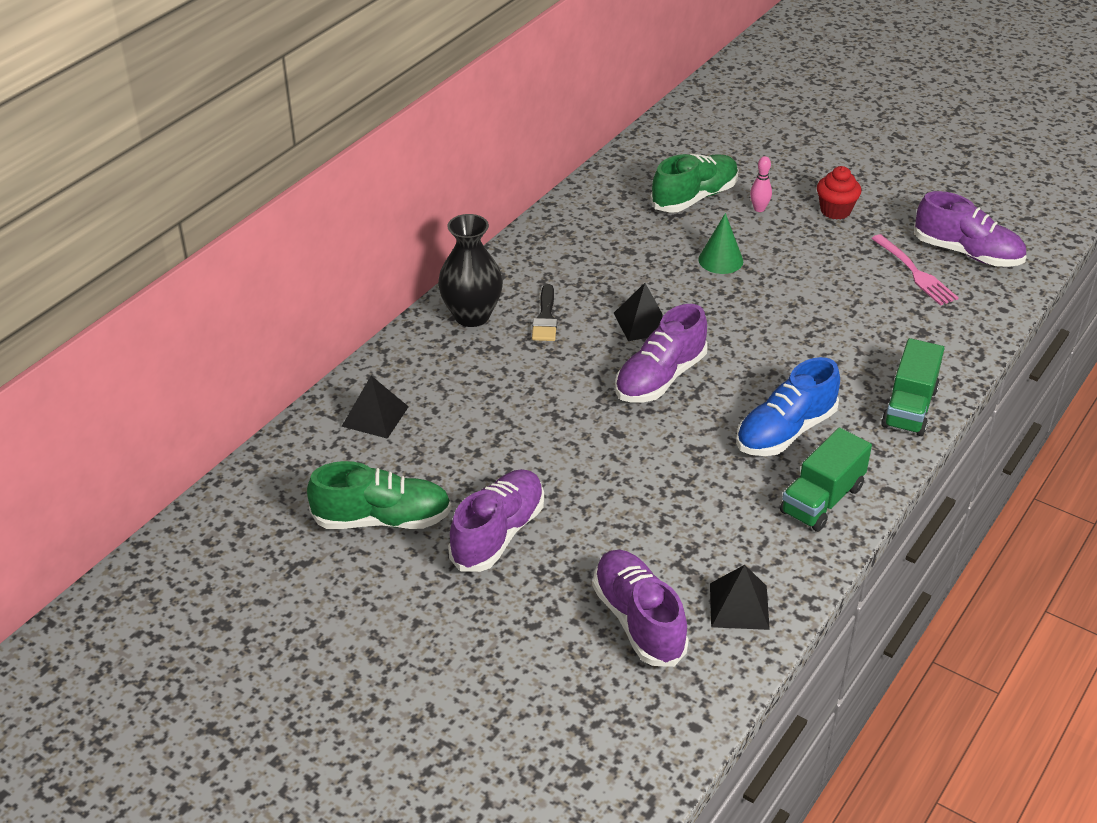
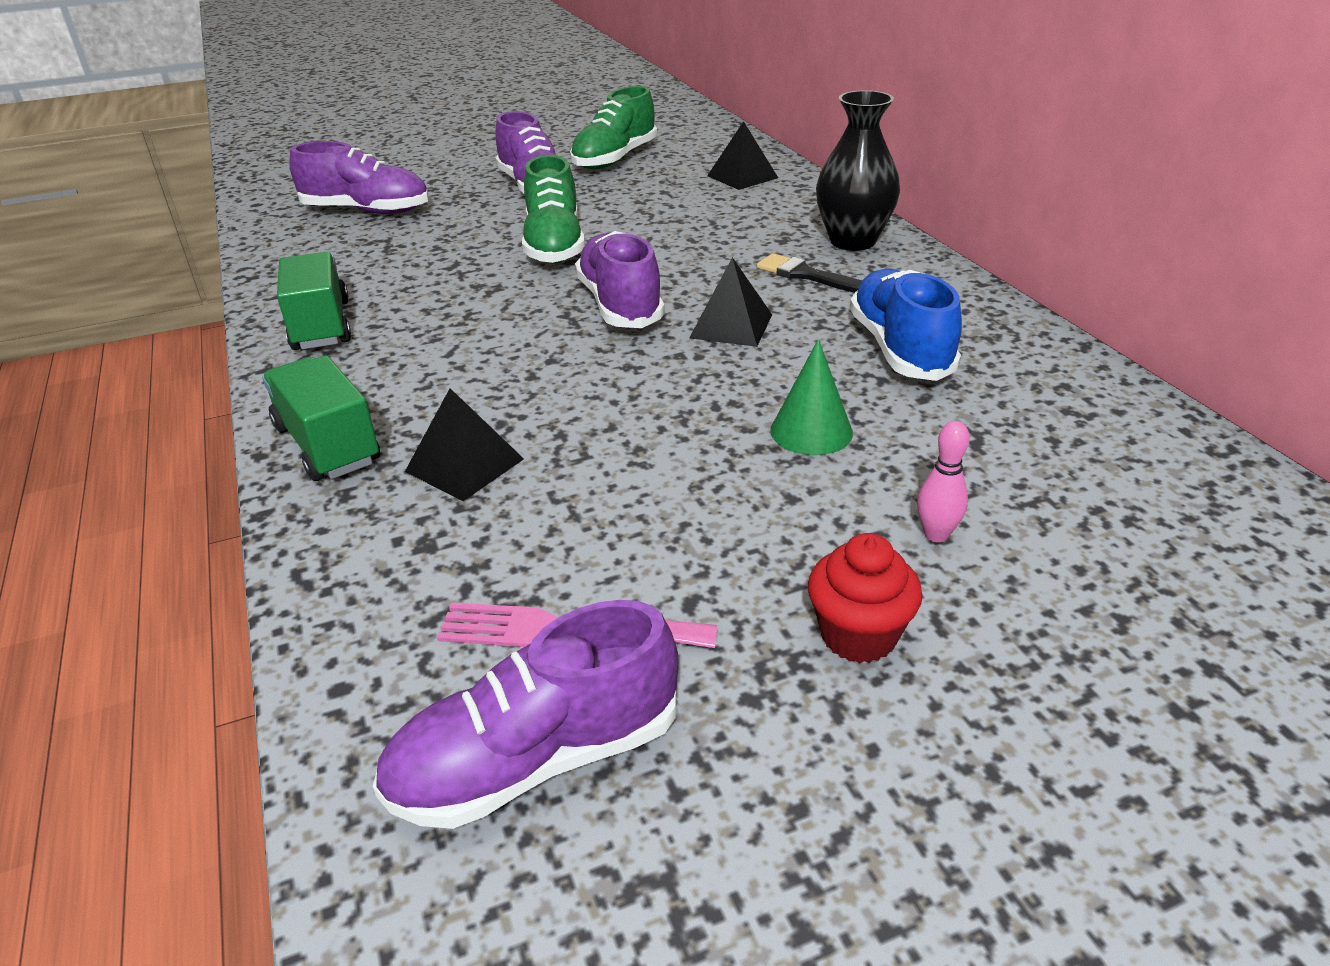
camera: 125 degrees right, 5 degrees down
green shoe [650,154,739,213] -> green shoe moved to [522,155,585,264]
black pyramid [710,565,770,630] -> black pyramid moved to [405,388,524,501]
blue shoe [736,357,840,456] -> blue shoe moved to [850,269,962,381]

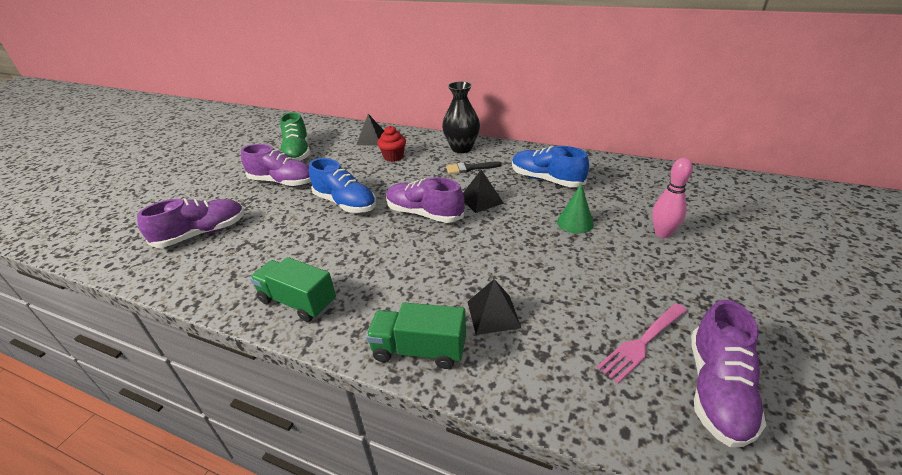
camera: 45 degrees left, 0 degrees up
green shoe [522,155,585,264] -> blue shoe [309,158,376,213]
red cupcake [808,533,923,663] -> red cupcake moved to [377,126,406,162]
pink bowling pin [917,421,970,543] -> pink bowling pin [652,158,693,238], size x1.57

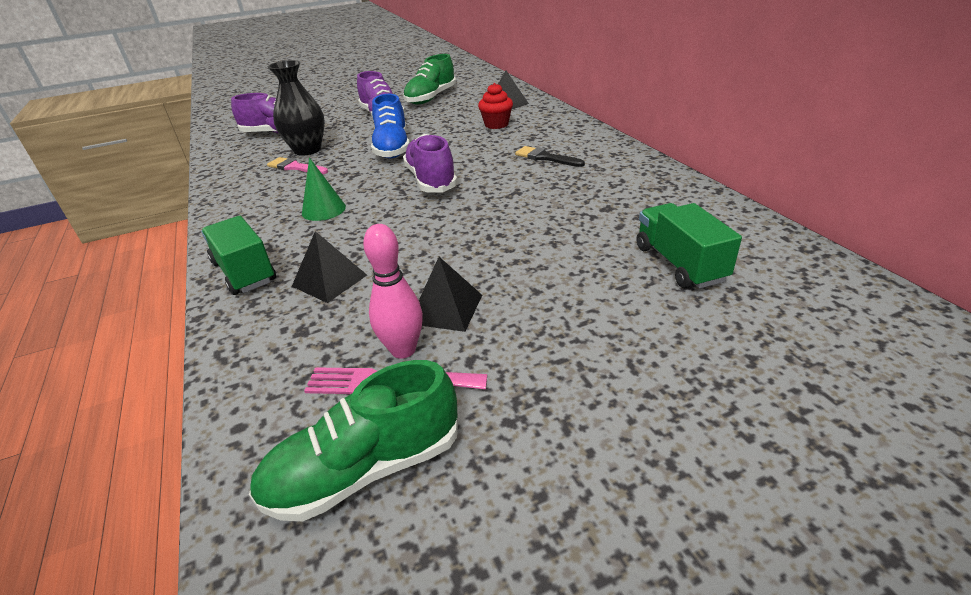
camera: 45 degrees right, 0 degrees up
green truck [250,257,336,322] -> green truck moved to [637,203,742,289]
black vase [442,81,480,153] -> black vase moved to [267,60,325,156]
black pyramid [463,170,504,213] -> black pyramid moved to [419,257,482,332]
blue shoe [512,146,589,187] -> none
green cone [557,184,594,234] -> green cone moved to [302,158,346,221]
pink bowling pin [652,158,693,238] -> pink bowling pin moved to [363,224,423,359]
purple shoe [691,300,766,447] -> green shoe [249,360,458,521]
none -> pink brush [267,157,328,174]

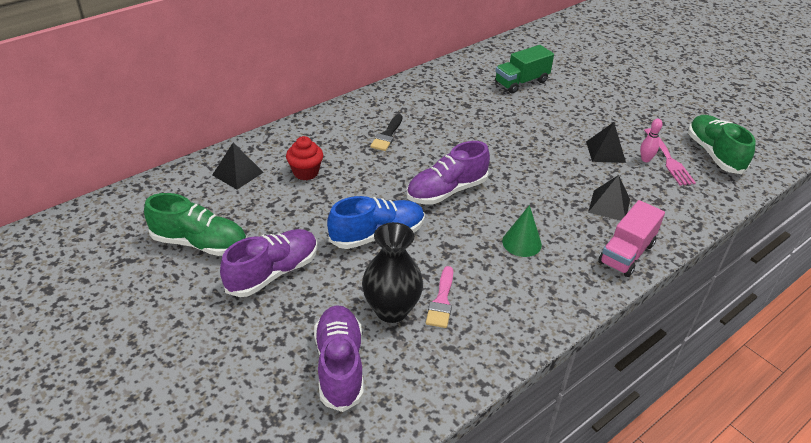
camera: 110 degrees left, 5 degrees up
green truck [201,216,276,295] -> pink truck [598,200,665,277]
green shoe [249,360,458,521] -> green shoe turned 150 degrees counterclockwise [688,115,756,174]
pink bowling pin [363,224,423,359] -> pink bowling pin [640,119,663,162], size x0.64

